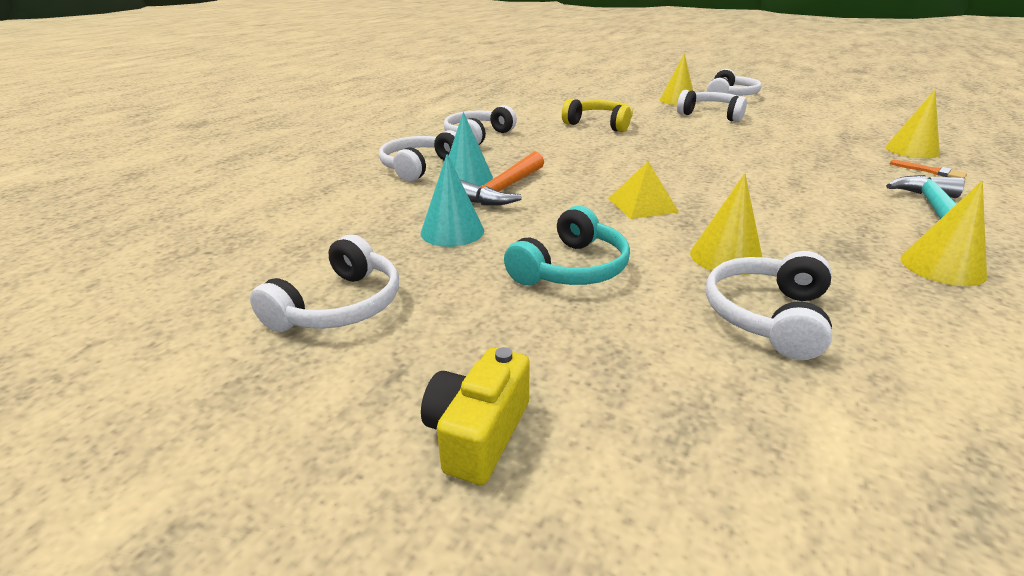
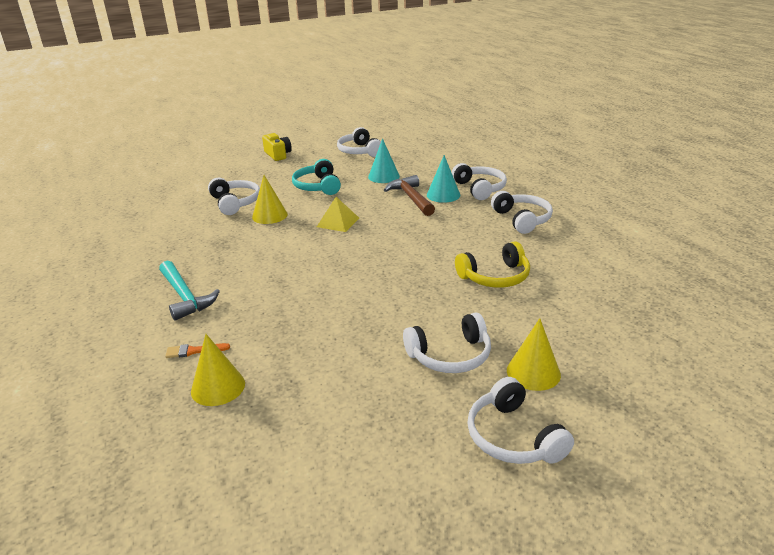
camera: 130 degrees right, 0 degrees up
orange hammer [460,152,544,206] -> brown hammer [384,175,435,216]
yellow cone [900,181,987,286] -> none

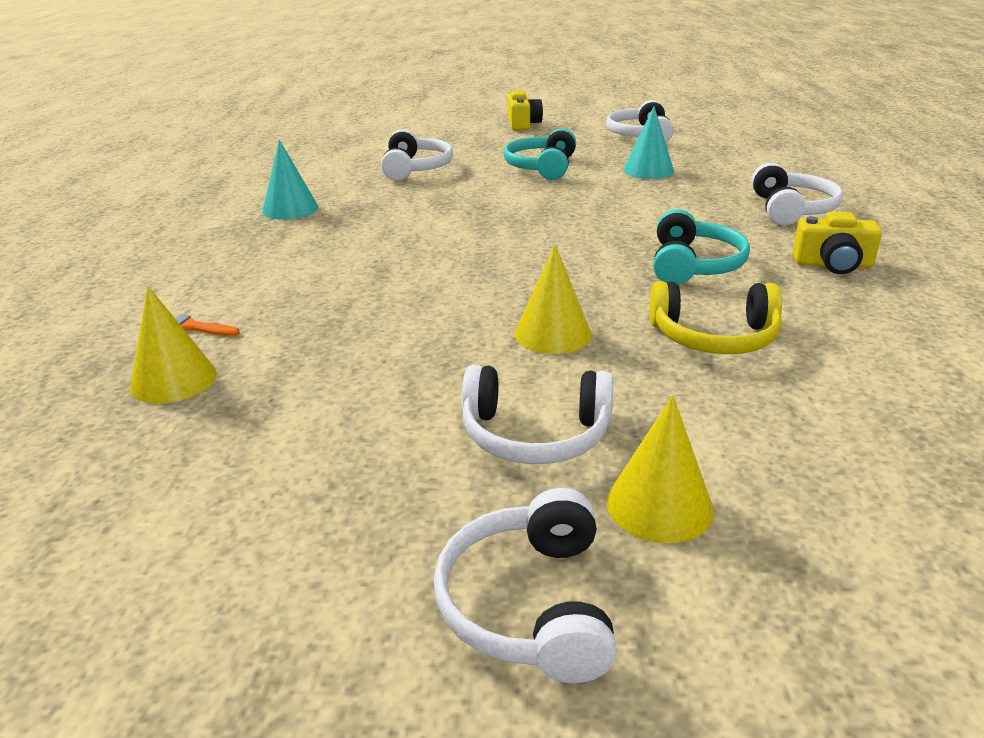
camera: 25 degrees right, 0 degrees up
turquoise hammer [159,260,220,321] -> none
yellow cone [252,175,288,224] -> yellow cone moved to [515,245,592,354]
yellow pyramid [317,197,359,232] -> none
brown hammer [384,175,435,216] -> none
turquoise cone [427,155,461,203] -> turquoise cone moved to [262,140,318,220]
white headphones [491,191,553,234] -> yellow camera [793,212,882,274]
none -> turquoise headphones [653,209,750,285]

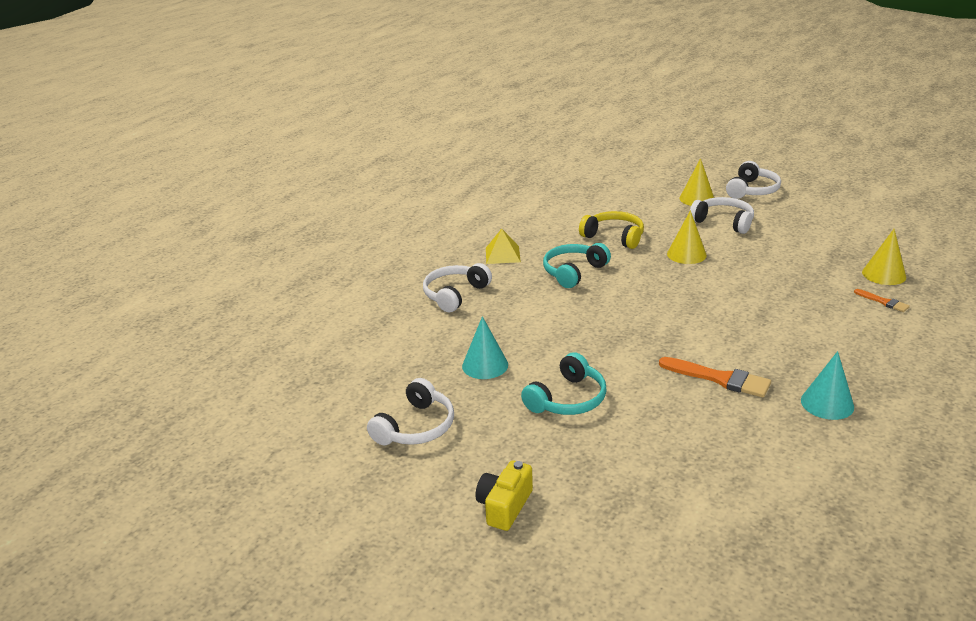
camera: 150 degrees left, 0 degrees up
white headphones [381,129,453,181] -> none
yellow camera [793,212,882,274] -> yellow pyramid [486,229,521,264]
none -> orange brush [659,357,771,398]

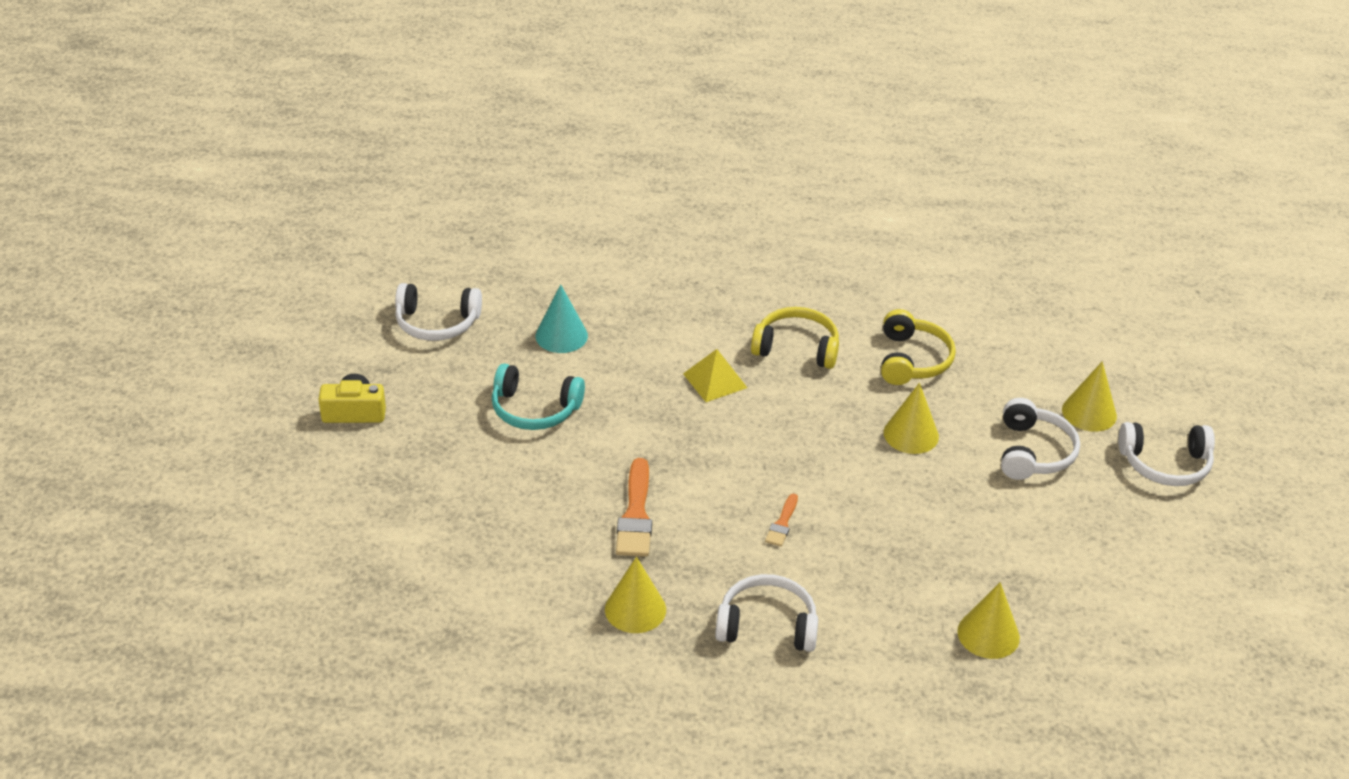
camera: 60 degrees right, 10 degrees up
white headphones [423,263,492,312] -> white headphones moved to [715,574,818,652]
yellow pyramid [486,229,521,264] -> yellow pyramid moved to [683,349,747,402]
turquoise headphones [543,243,611,288] -> yellow headphones [751,307,839,369]
turquoise cone [801,351,854,420] -> yellow cone [605,557,666,633]
orange brush [854,289,910,312] -> orange brush moved to [765,494,798,547]

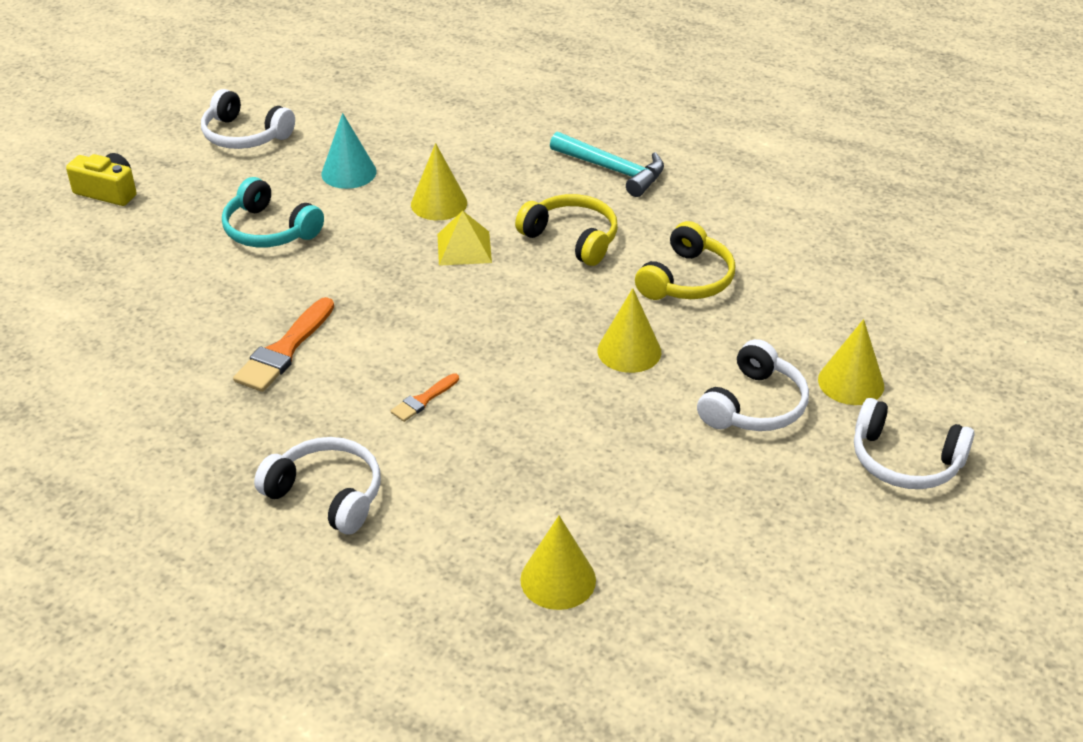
camera: 25 degrees right, 0 degrees up
yellow cone [605,557,666,633] -> yellow cone moved to [411,143,467,220]
none -> turquoise hammer [550,132,664,197]

